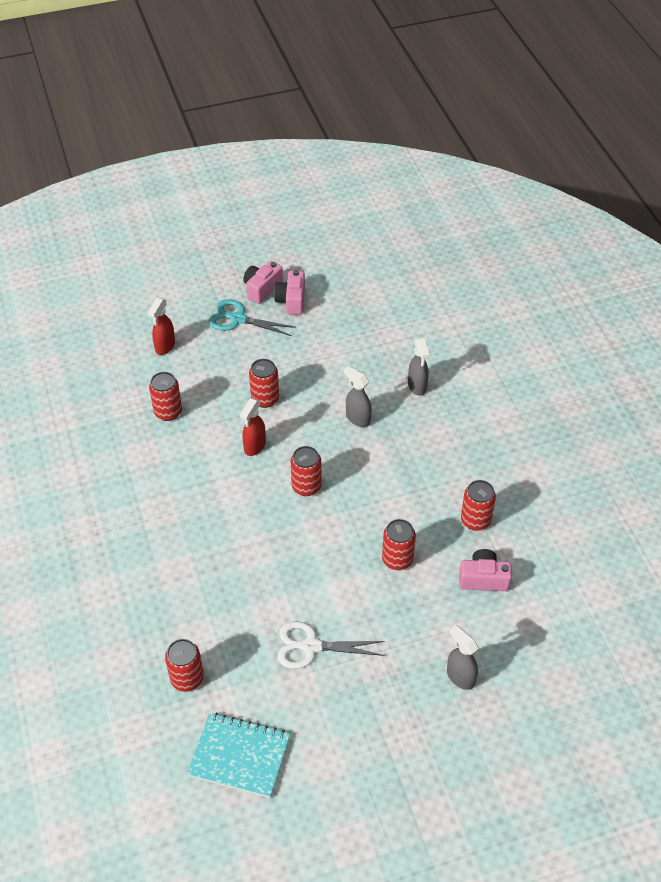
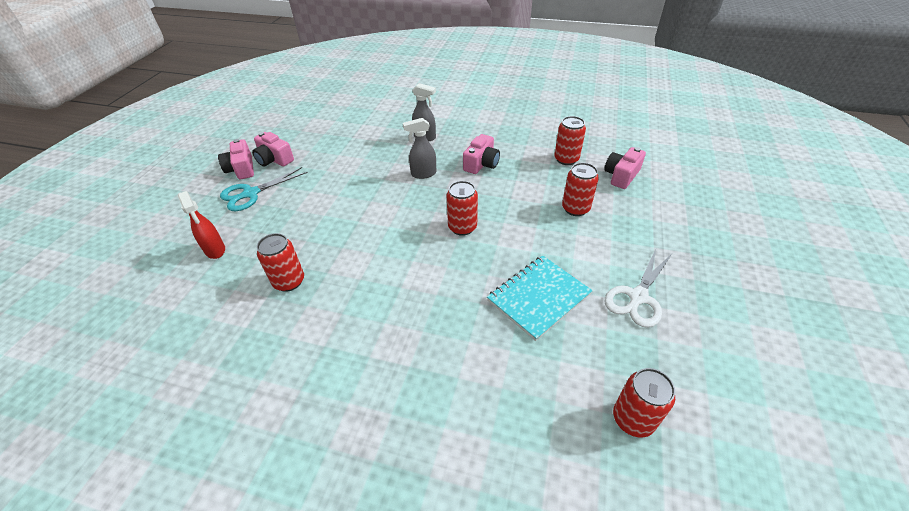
camera: 55 degrees left, 5 degrees down
turquoise notebook [187,712,290,798] -> turquoise notebook moved to [487,255,593,341]
red spray bottle [240,398,266,456] -> none
red can [249,359,279,408] -> none
grey spray bottle [447,625,478,690] -> none
none -> pink camera [463,134,500,174]

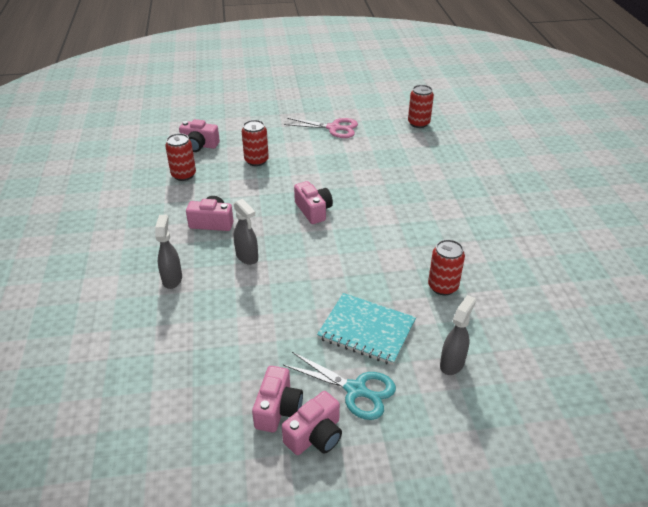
camera: 115 degrees left, 5 degrees down
red spray bottle [178,191,225,259] -> grey spray bottle [440,295,476,375]
red can [447,181,478,236] -> pink camera [294,181,333,224]
turquoise notebook [487,255,593,341] -> turquoise notebook moved to [317,293,416,365]
white scissors [605,249,672,328] -> pink scissors [284,118,358,138]

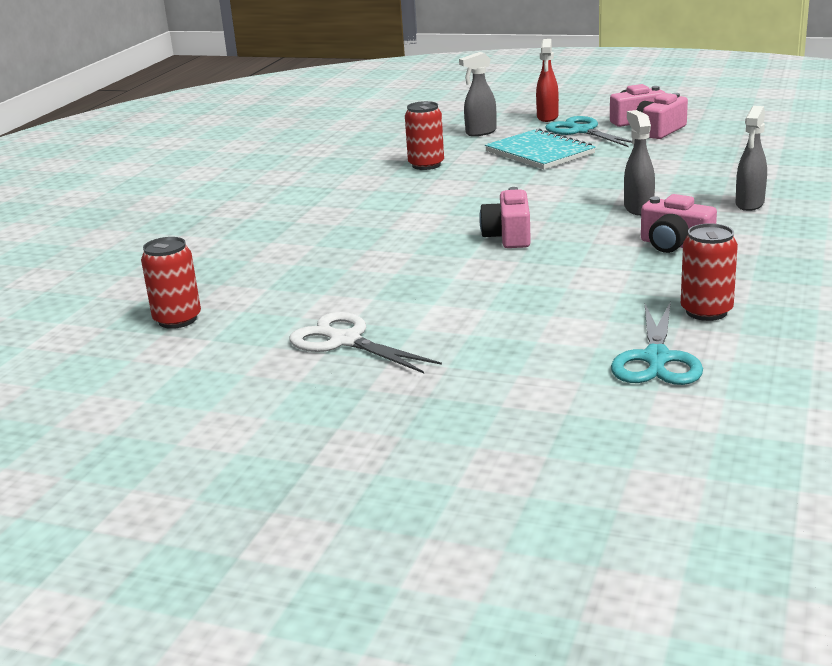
camera: 150 degrees left, 15 degrees down
pink camera [179,119,220,152] -> turquoise scissors [611,301,703,385]
red can [242,120,269,166] -> none
pink scissors [284,118,358,138] -> white scissors [289,312,442,373]
none -> red spray bottle [536,39,559,122]

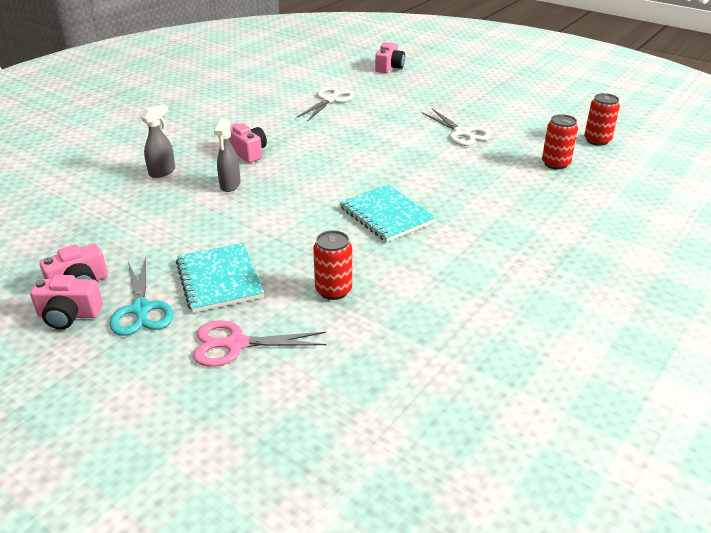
camera: 165 degrees left, 10 degrees up
grey spray bottle [459,52,496,136] -> pink scissors [193,320,327,367]
pink camera [479,187,531,248] -> pink camera moved to [375,42,405,73]
red spray bottle [536,39,559,122] -> none
turquoise scissors [611,301,703,385] -> white scissors [297,87,355,121]
red can [681,223,738,321] -> red can moved to [584,93,620,146]
none -> turquoise notebook [340,184,436,242]

